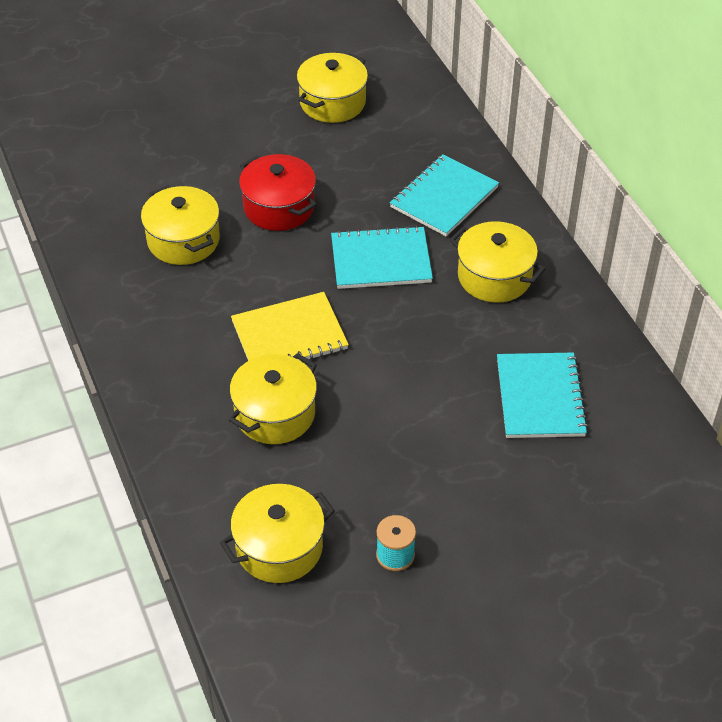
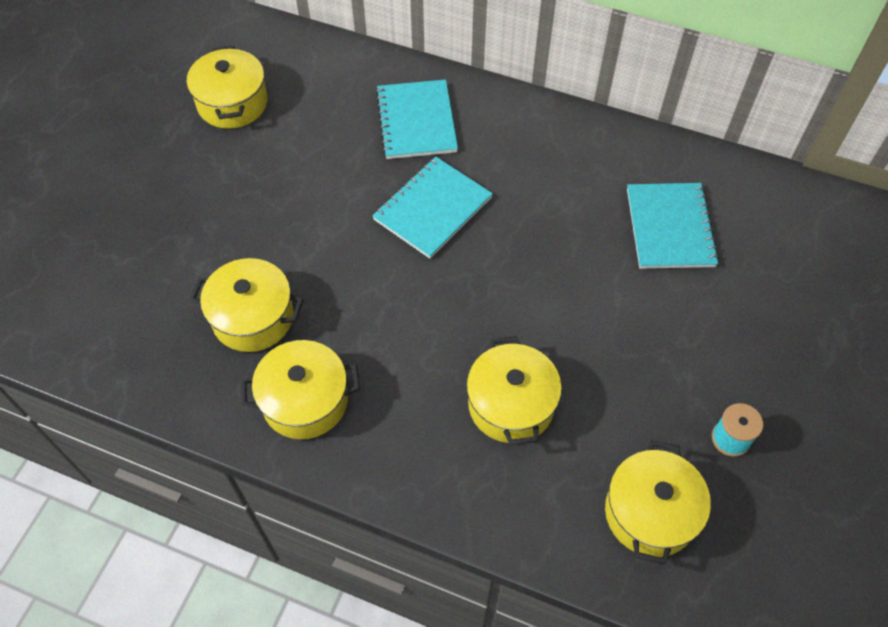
camera: 45 degrees left, 10 degrees up
yellow notebook [231,292,349,362] -> none
red pot [239,154,317,231] -> none
yellow pot [450,221,545,303] -> yellow pot moved to [241,340,360,439]
turquoise notebook [497,352,588,438] -> turquoise notebook turned 45 degrees clockwise [627,183,719,269]

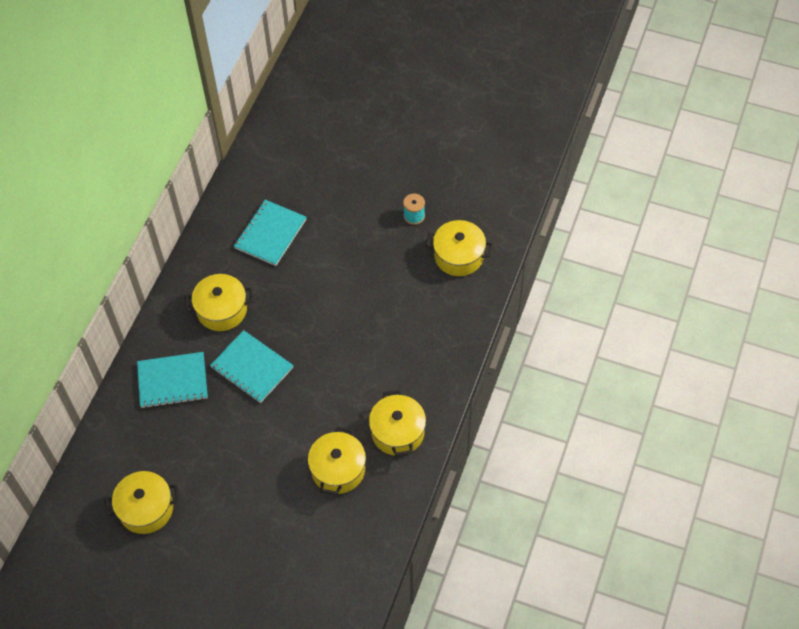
camera: 90 degrees left, 0 degrees up
yellow pot [466,336,562,445] -> yellow pot moved to [185,274,254,331]
turquoise notebook [627,183,719,269] -> turquoise notebook turned 60 degrees counterclockwise [234,200,307,266]

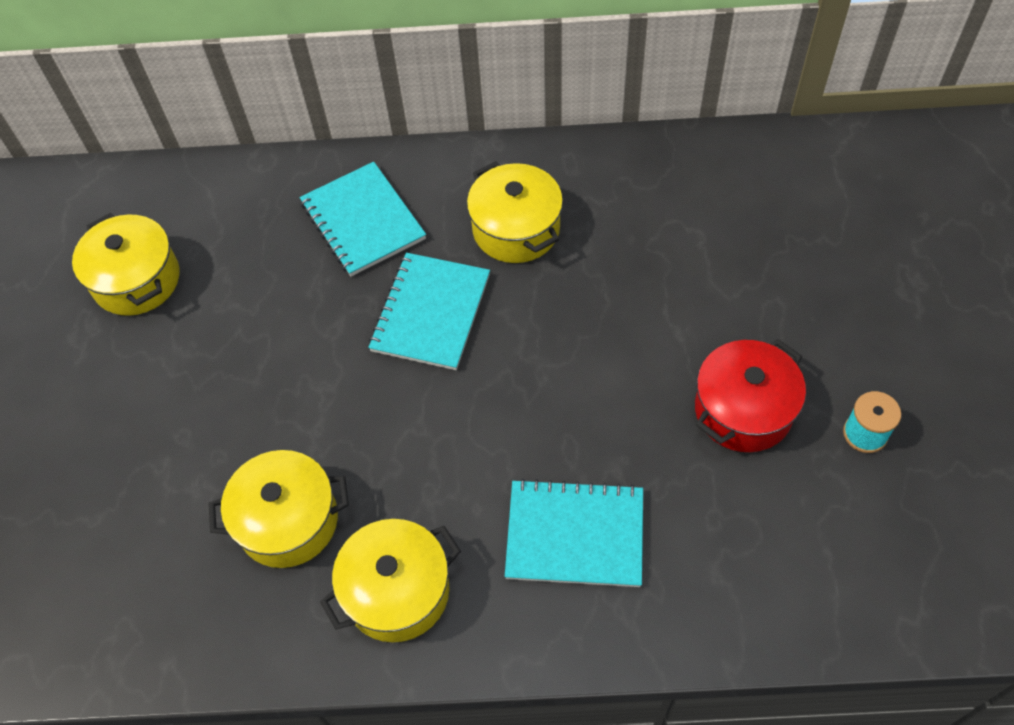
camera: 70 degrees right, 0 degrees up
turquoise notebook [234,200,307,266] -> turquoise notebook moved to [505,479,643,587]
yellow pot [425,220,493,276] -> none
none -> red pot [695,339,806,452]

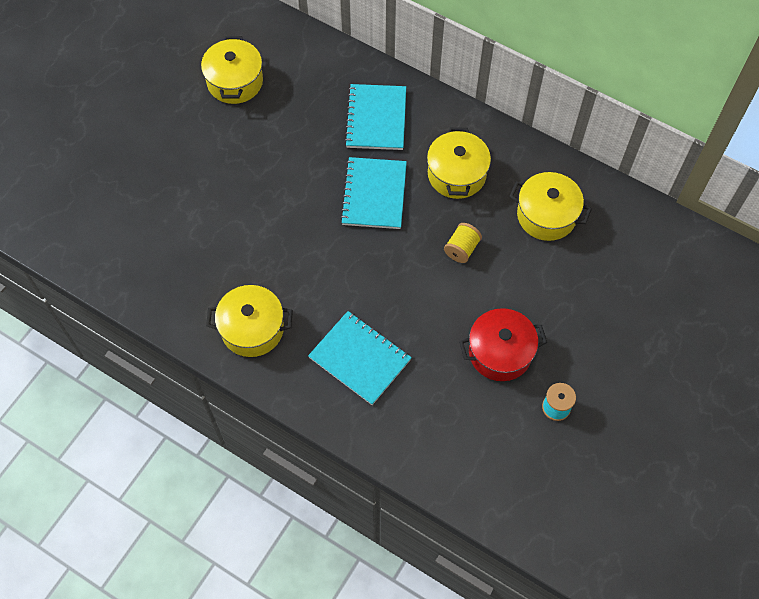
camera: 30 degrees right, 5 degrees up
yellow pot [208,450,349,568] -> yellow pot moved to [509,172,592,241]
turquoise notebook [368,253,490,370] -> turquoise notebook turned 45 degrees counterclockwise [340,157,407,229]
none -> yellow spool [444,223,482,263]

